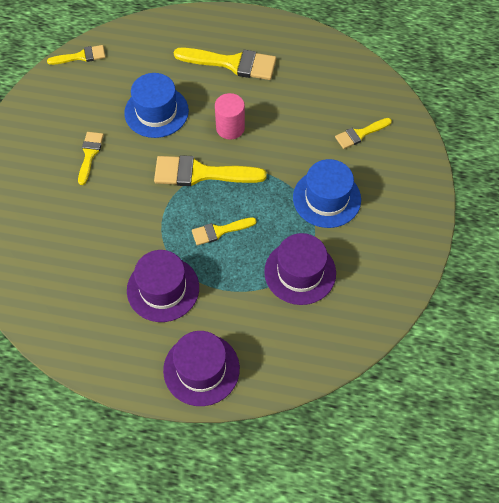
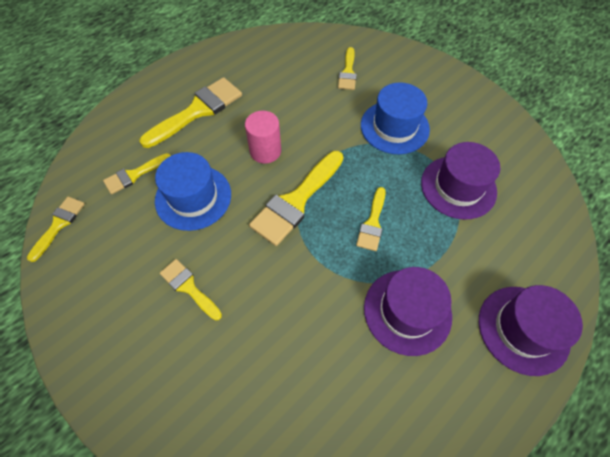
camera: 55 degrees left, 0 degrees up
none -> yellow brush [103,153,171,194]

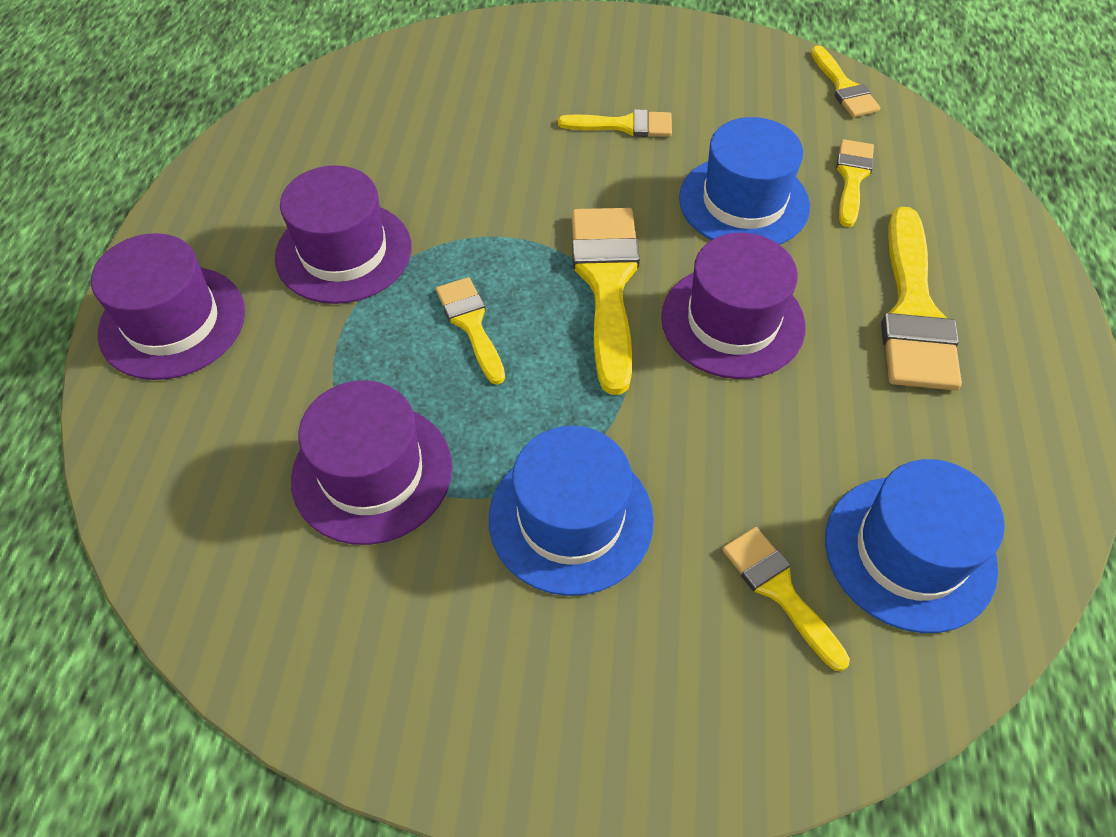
camera: 140 degrees right, 5 degrees down
pink cylinder [245,111,281,164] -> purple hat [661,233,805,379]
none -> blue hat [825,459,1005,633]

